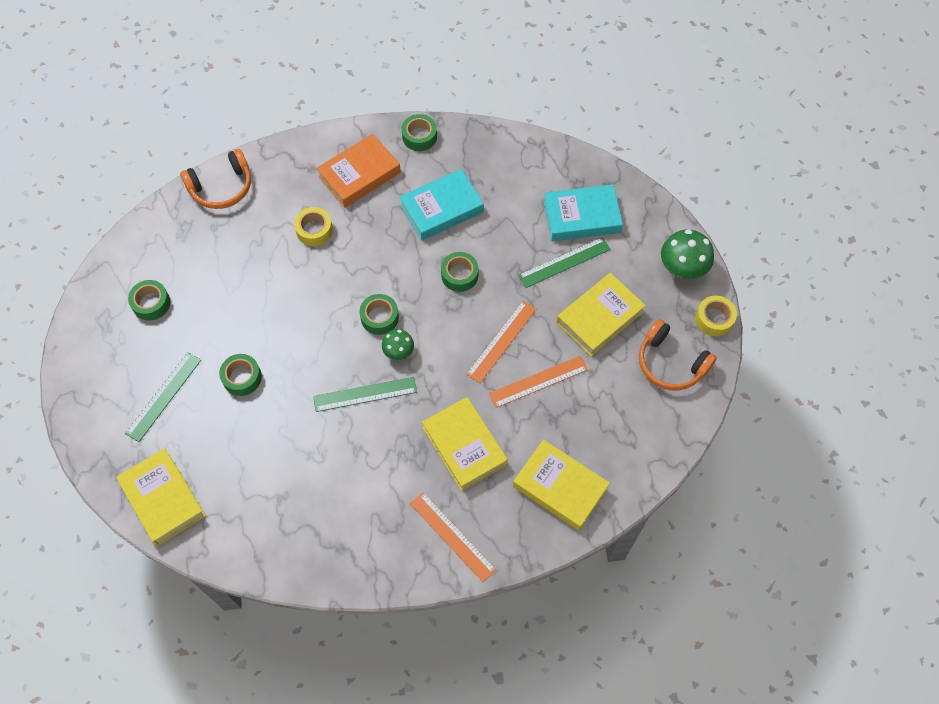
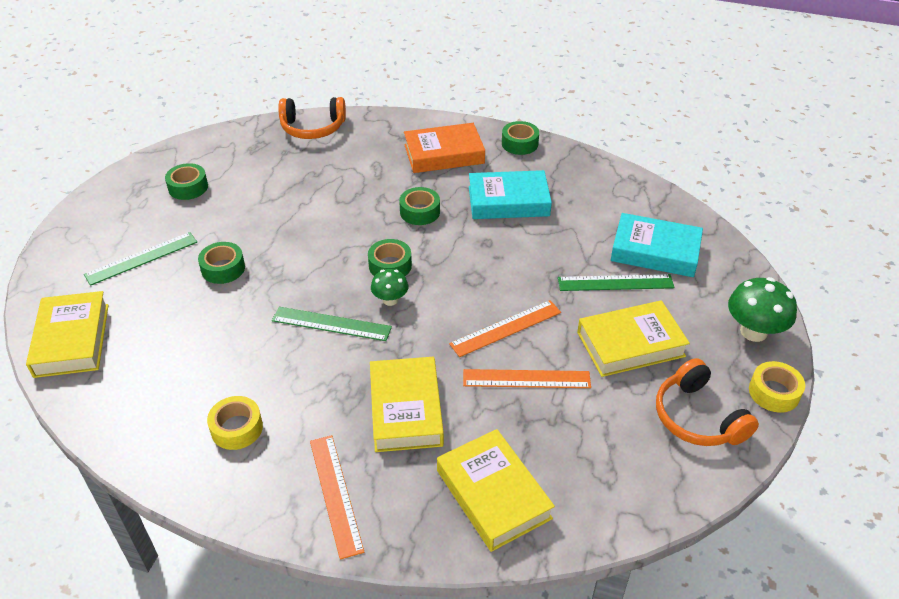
camera: 25 degrees right, 20 degrees down
yellow tape [294,207,333,246] -> yellow tape moved to [207,396,263,450]
green tape [441,252,479,292] -> green tape moved to [399,187,440,225]

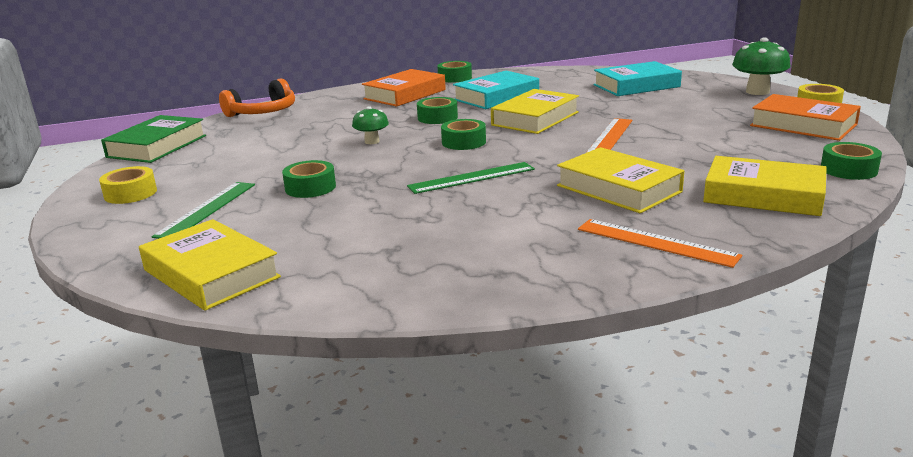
camera: 35 degrees left, 20 degrees down
green tape [165,163,208,200] -> green tape moved to [821,142,882,180]
yellow tape [207,396,263,450] -> yellow tape moved to [99,166,157,204]
green mushroom [371,269,408,306] -> green mushroom moved to [352,106,389,144]
orange ruler [463,369,591,388] -> none
green ruler [558,274,675,291] -> none
yellow book [577,300,690,377] -> yellow book moved to [491,89,579,134]
orange headphones [656,358,759,446] -> orange book [750,94,861,141]
none -> green book [101,115,206,163]

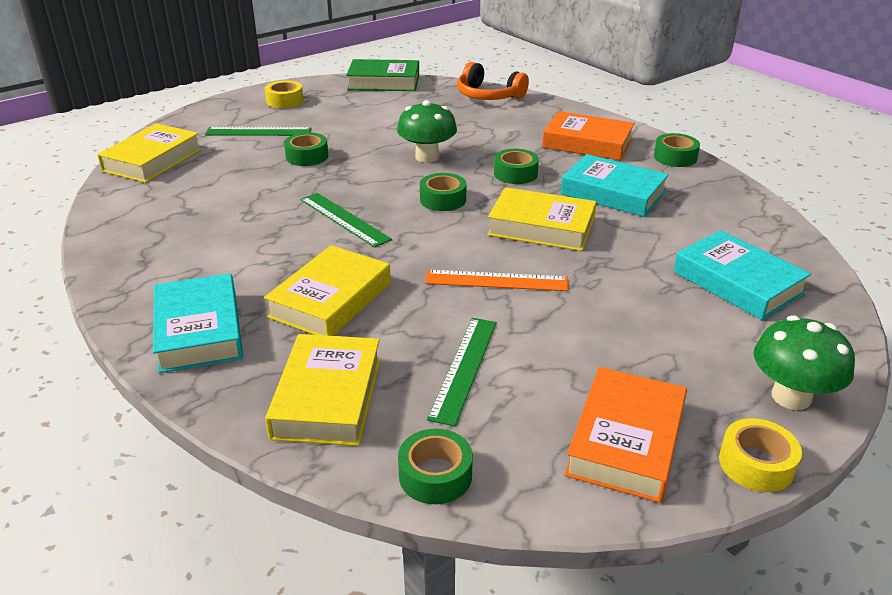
camera: 70 degrees right, 10 degrees up
green mushroom [352,106,389,144] -> green mushroom [397,100,457,163], size x1.67
orange ruler [578,219,742,268] -> turquoise book [153,273,243,373]
none -> green ruler [427,318,497,426]

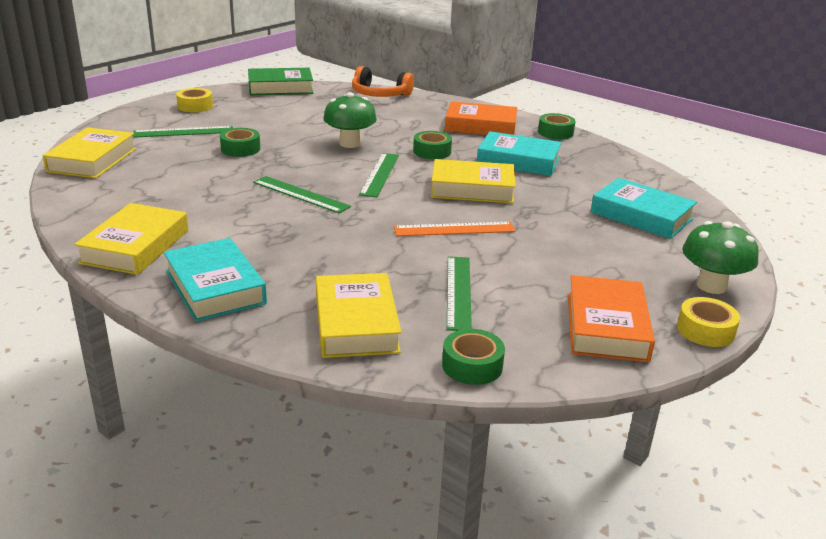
camera: 15 degrees left, 5 degrees down
yellow book [264,245,391,336] -> yellow book moved to [74,203,188,275]
green tape [420,173,467,211] -> green ruler [359,153,399,197]

